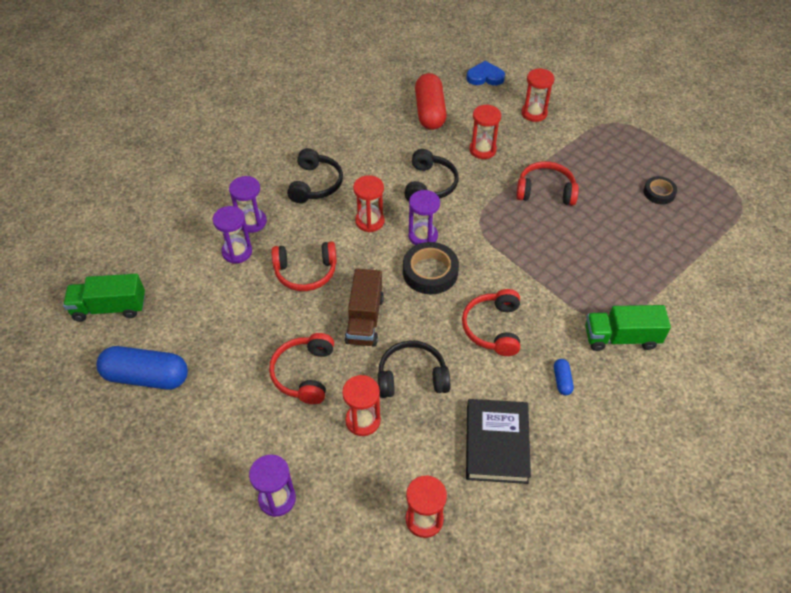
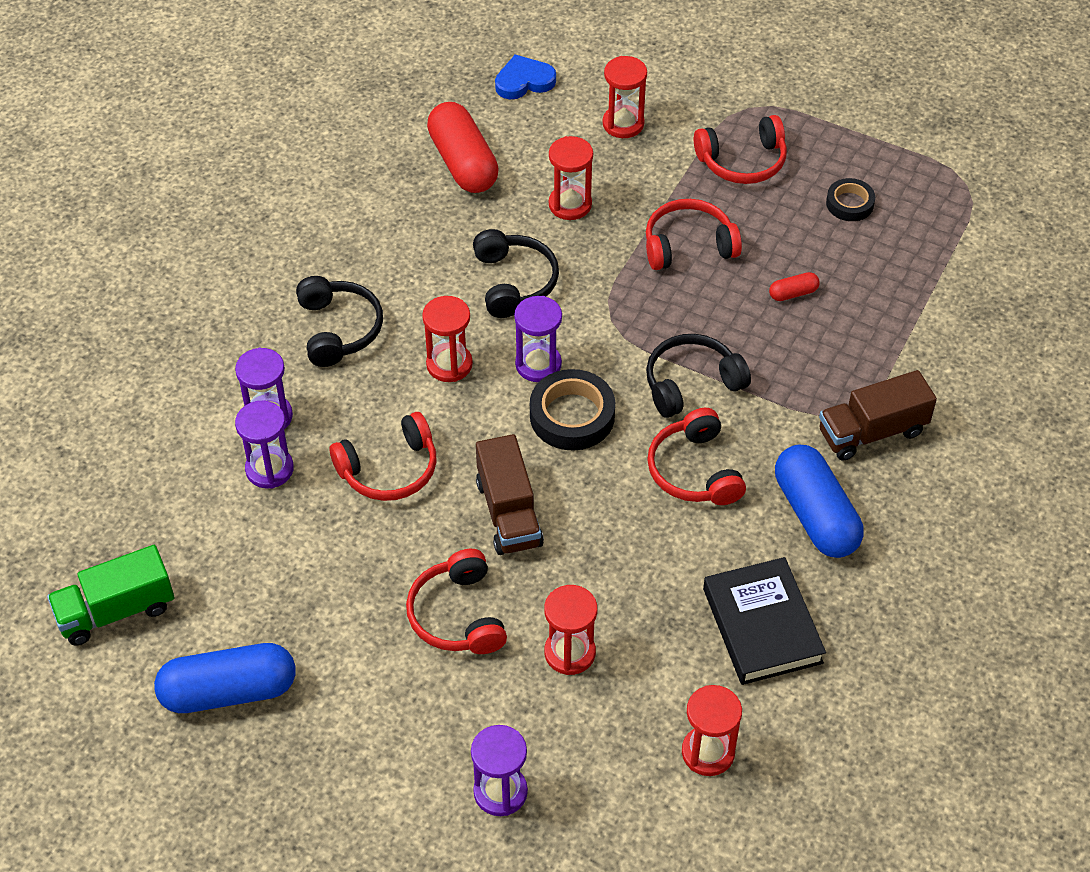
camera: 20 degrees left, 0 degrees up
black headphones [378,340,450,398] -> black headphones moved to [646,334,751,418]
blue capsule [554,359,574,395] -> blue capsule [775,445,864,558], size x2.28
green truck [585,305,671,351] -> brown truck [819,370,937,461]
none -> red headphones [694,115,787,184]
none -> red capsule [769,272,820,301]

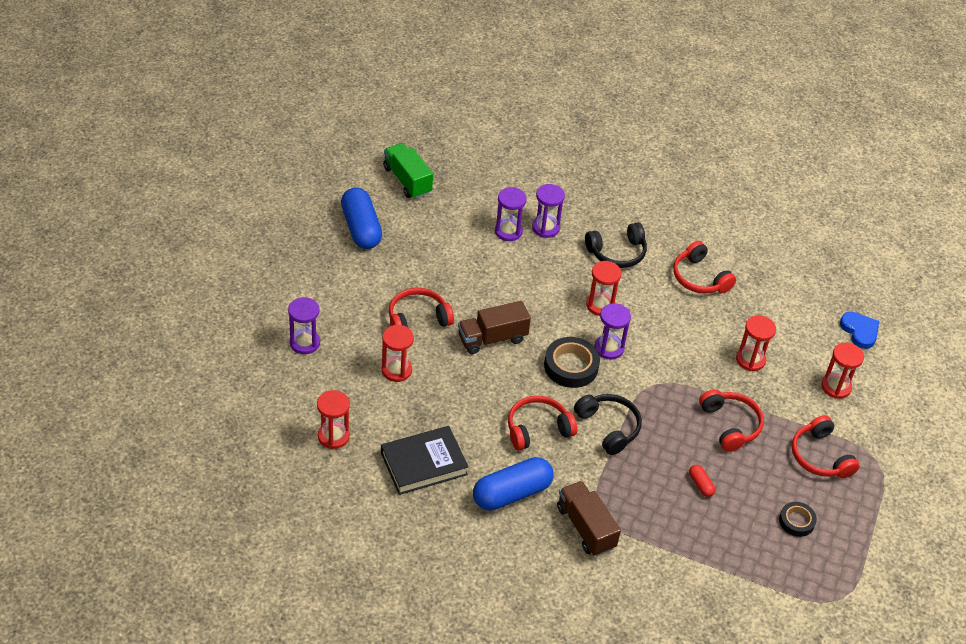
camera: 80 degrees right, 5 degrees down
red headphones [330,412,437,501] -> red headphones moved to [673,241,736,294]
red capsule [427,102,499,193] -> none
black headphones [473,229,559,318] -> none

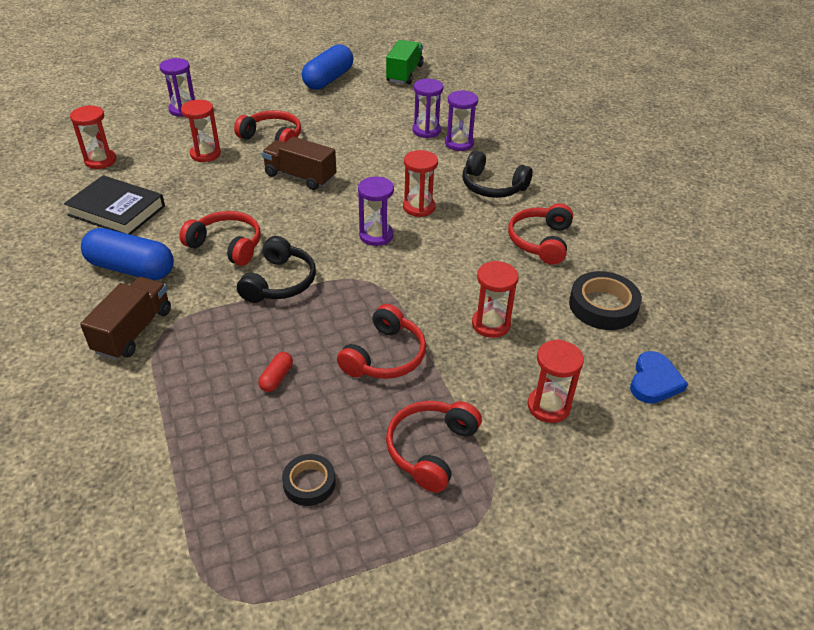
camera: 50 degrees right, 5 degrees down
black tape [544,337,600,388] -> black tape moved to [569,271,642,330]

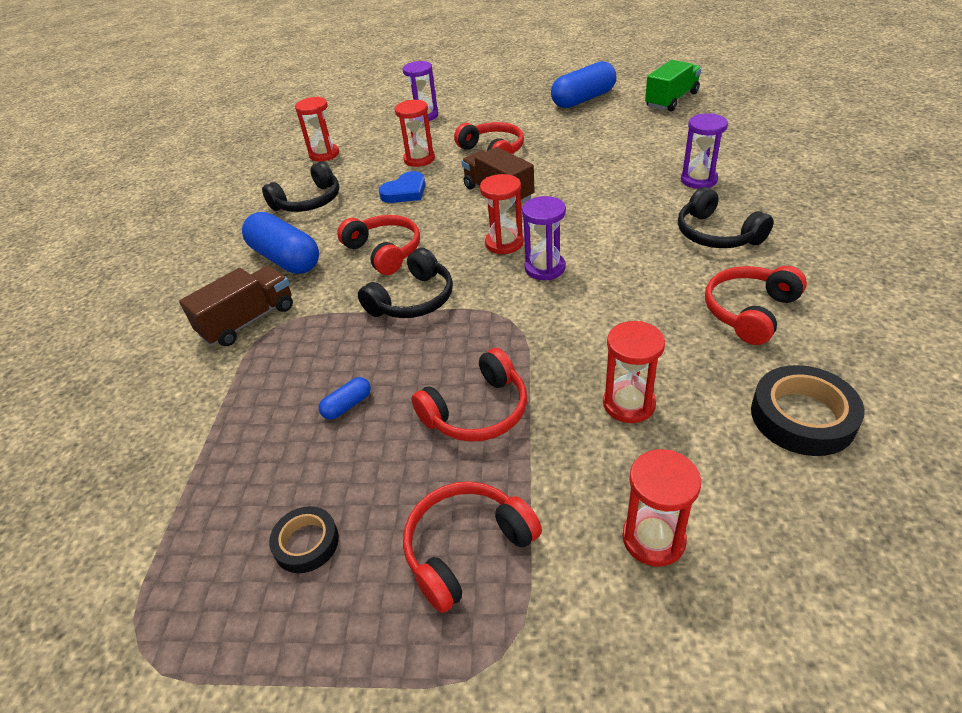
camera: 30 degrees right, 0 degrees up
black book [64,175,165,235] -> black headphones [262,161,339,212]
red capsule [258,352,293,392] -> blue capsule [319,377,371,420]
red hourglass [403,150,438,217] -> red hourglass moved to [480,174,524,254]
purple hourglass [412,79,444,138] -> none
blue heart [630,351,688,404] -> blue heart moved to [379,171,426,203]

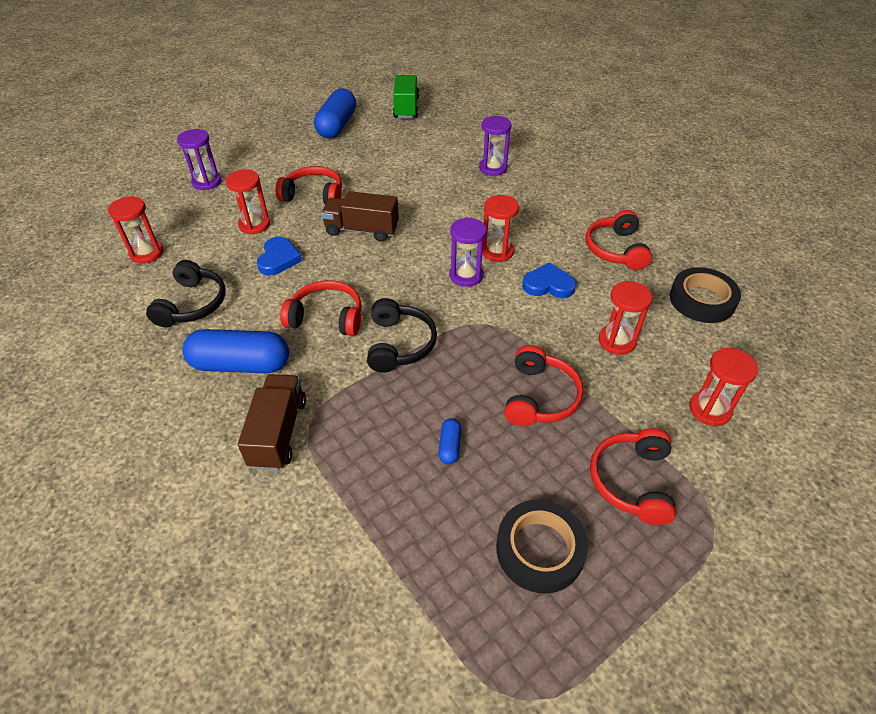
camera: 45 degrees left, 5 degrees up
black tape [269,506,339,573] -> black tape [496,500,588,594], size x1.65
red hourglass [480,174,524,254] -> red hourglass moved to [482,195,519,262]
black headphones [678,187,774,248] -> none
none -> blue heart [522,262,576,298]

